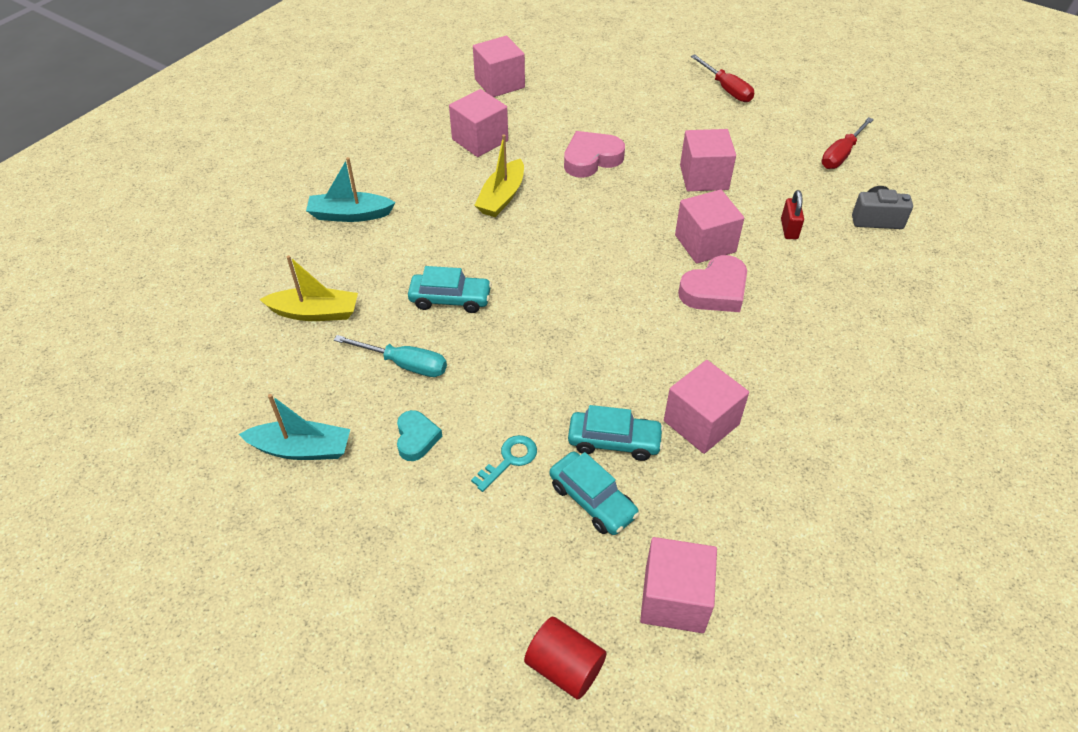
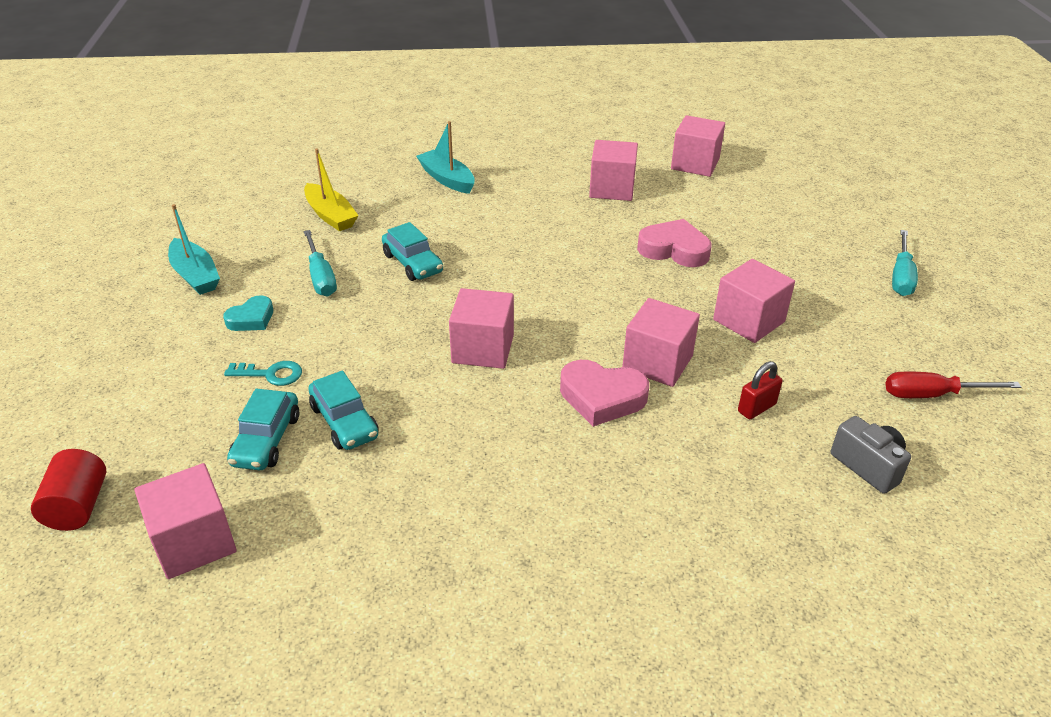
camera: 50 degrees right, 10 degrees down
yellow boat [474,135,524,217] -> none
pink cube [664,360,749,454] -> pink cube moved to [449,288,514,369]
red screwdriver [691,54,754,102] -> turquoise screwdriver [892,230,918,296]

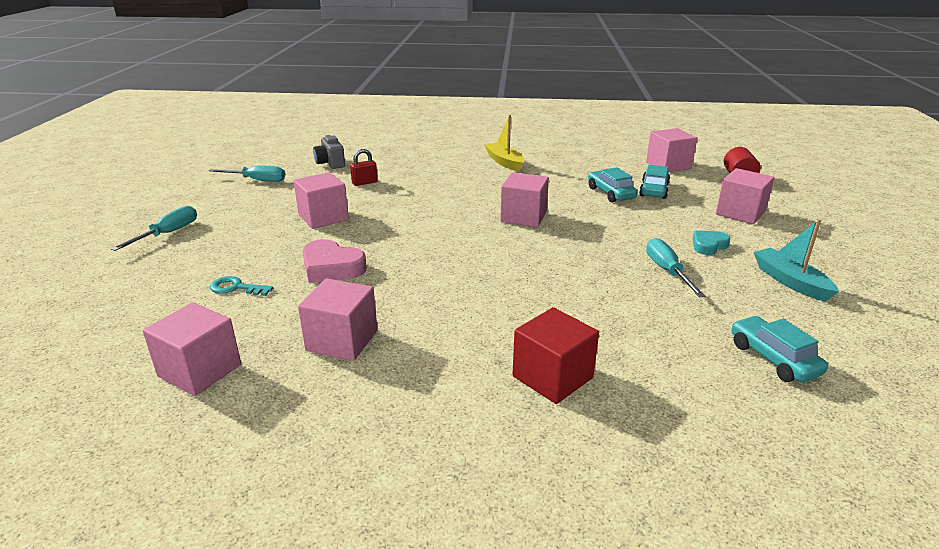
camera: 170 degrees left, 10 degrees down
turquoise key [224,361,302,386] -> turquoise key moved to [210,276,273,296]
yellow boat [304,148,359,231] -> yellow boat moved to [485,115,524,171]
turquoise car [382,222,443,281] -> turquoise car moved to [731,316,828,382]
turquoise boat [416,121,475,194] -> red cube [512,307,599,404]
pink heart [560,360,649,427] -> none
pink cube [622,298,700,387] -> pink cube moved to [716,168,775,224]
red screwdriver [885,372,1021,398] -> turquoise screwdriver [208,166,285,182]

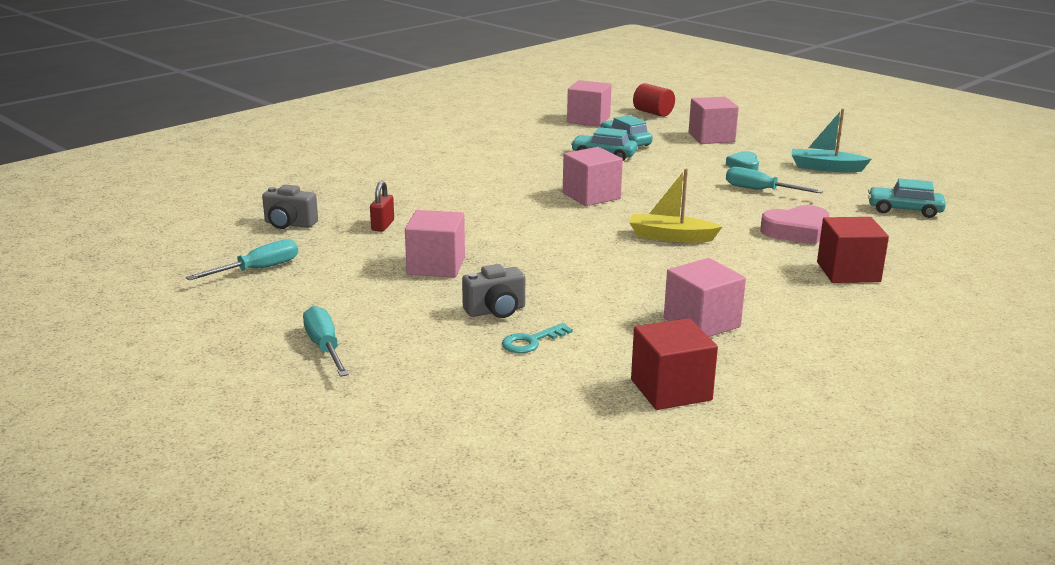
camera: 50 degrees left, 5 degrees down
pink cube [143,302,241,396] -> red cube [631,318,718,410]
pink heart [302,239,367,283] -> pink heart moved to [760,205,829,244]
yellow boat [485,115,524,171] -> yellow boat moved to [629,168,722,242]
none -> grey camera [462,264,525,318]

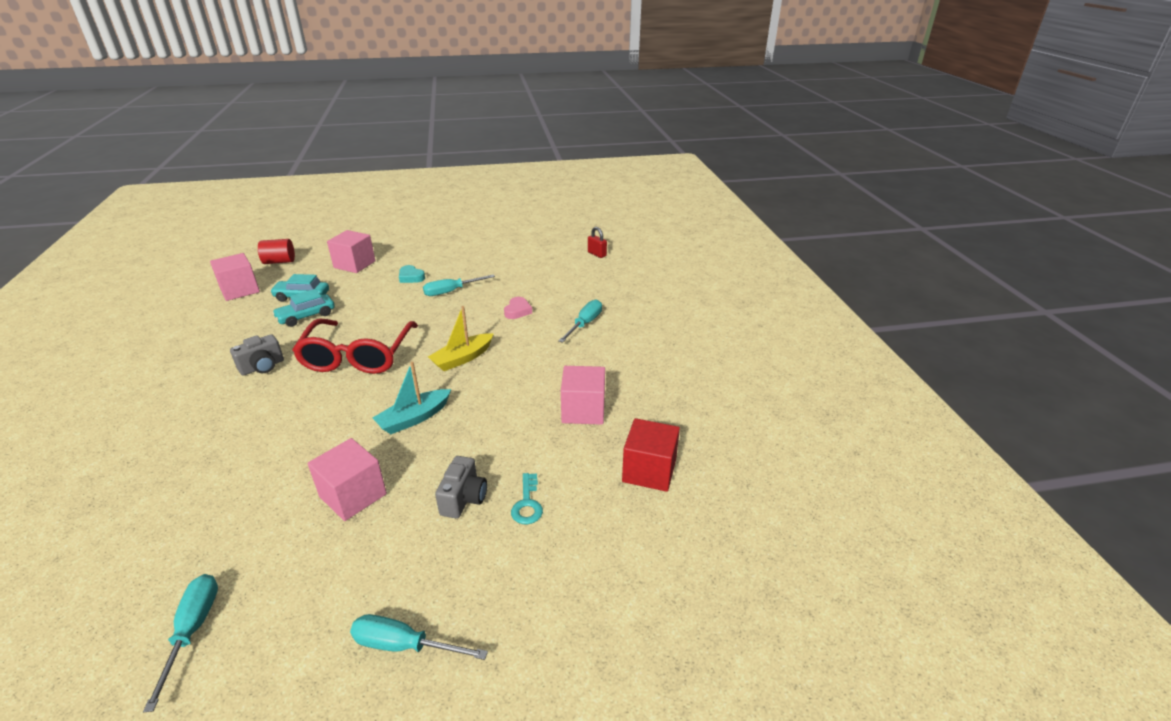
camera: 55 degrees left, 10 degrees up
grey camera [262,184,318,229] -> grey camera moved to [230,334,284,376]
red padlock [370,181,394,232] -> red padlock moved to [588,227,607,258]
pink cube [563,147,623,206] -> red glasses [292,319,418,374]
pink heart [760,205,829,244] -> pink heart [504,297,532,319], size x0.62
turquoise boat [791,109,872,172] -> turquoise boat moved to [373,362,451,434]
red cube [817,217,889,283] -> turquoise screwdriver [558,299,602,343]
turquoise car [868,178,946,218] -> none

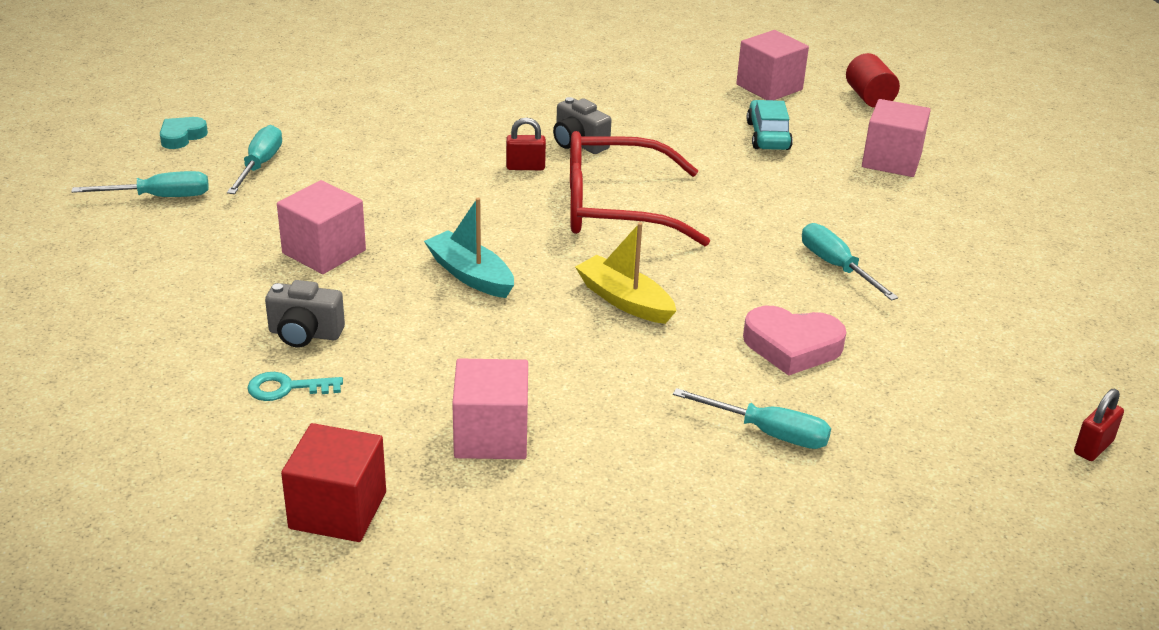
camera: 85 degrees right, 0 degrees up
turquoise car [272,289,335,327] -> none
turquoise screwdriver [350,614,488,660] -> turquoise screwdriver moved to [227,125,282,194]
turquoise heart [399,265,425,283] -> turquoise heart moved to [160,117,208,149]
pink heart [504,297,532,319] -> pink heart [743,306,846,376], size x1.60
none -> red padlock [506,117,546,170]

